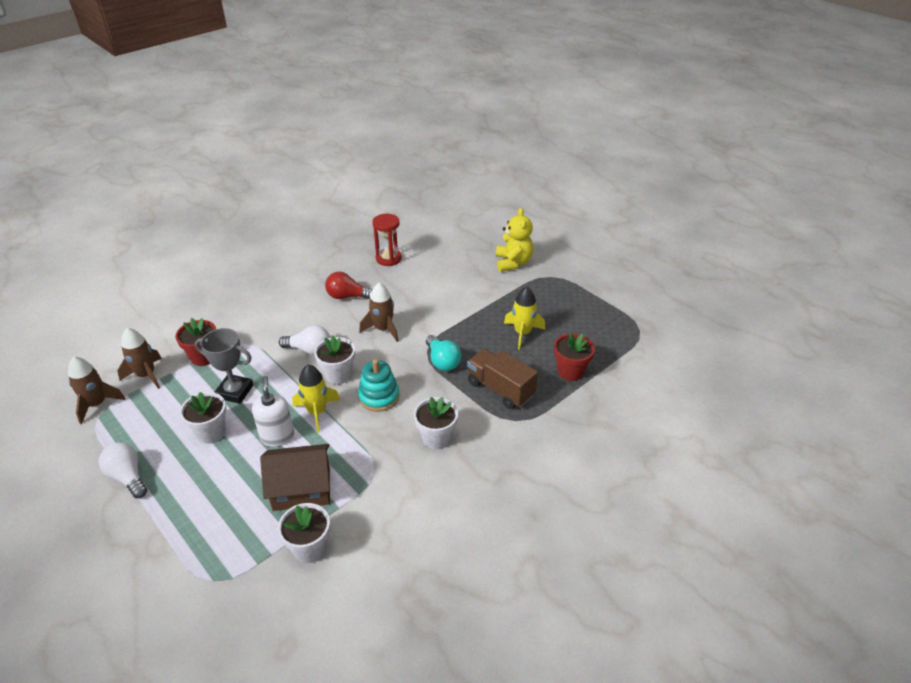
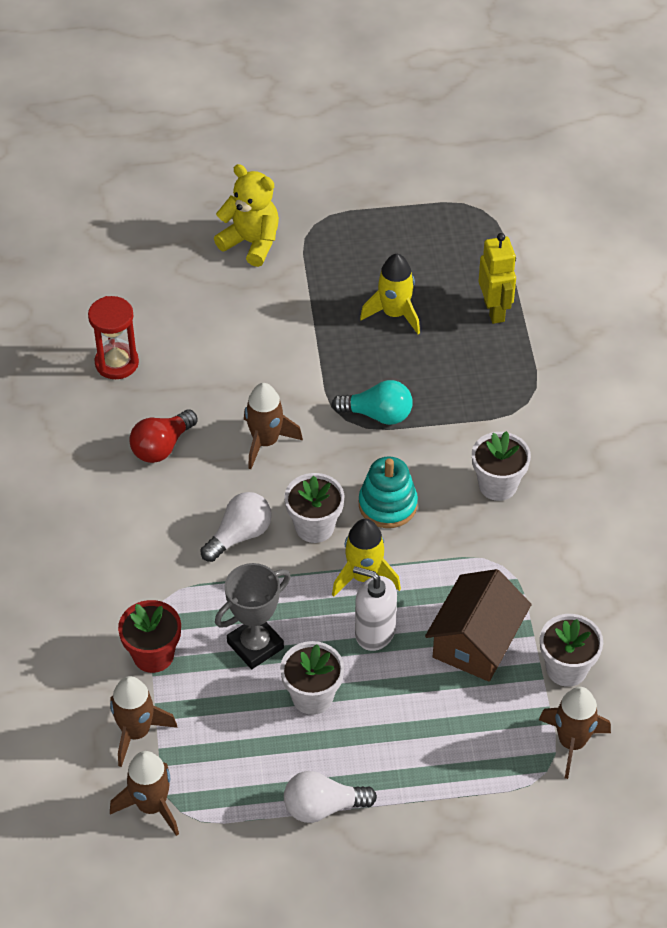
camera: 55 degrees left, 10 degrees up
brown truck [467,349,538,409] -> none
red flower pot [554,333,595,381] -> yellow robot [478,233,516,324]
none -> brown rocket [539,687,611,779]

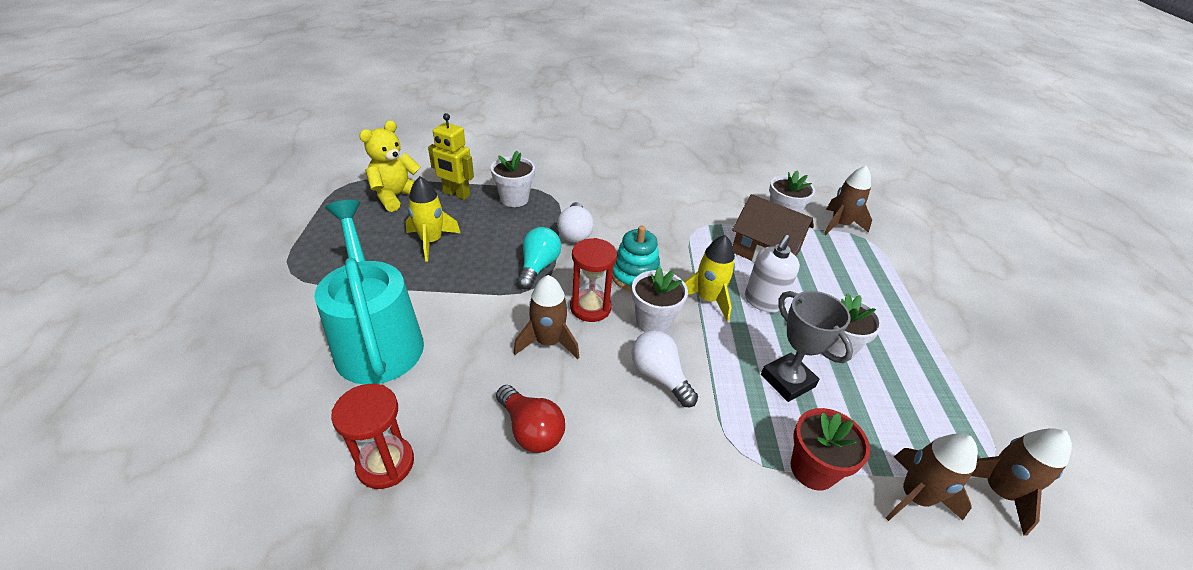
camera: 85 degrees left, 10 degrees down
yellow teddy bear [214,164,279,267] -> yellow teddy bear moved to [359,121,421,212]
white light bulb [284,771,377,823] -> white light bulb moved to [557,202,594,243]
white flower pot [472,431,531,501] -> white flower pot moved to [491,151,535,207]
yellow robot [478,233,516,324] -> yellow robot turned 150 degrees counterclockwise [428,113,474,200]
none -> turquoise watering can [314,200,424,384]
none -> red hourglass [570,238,617,322]

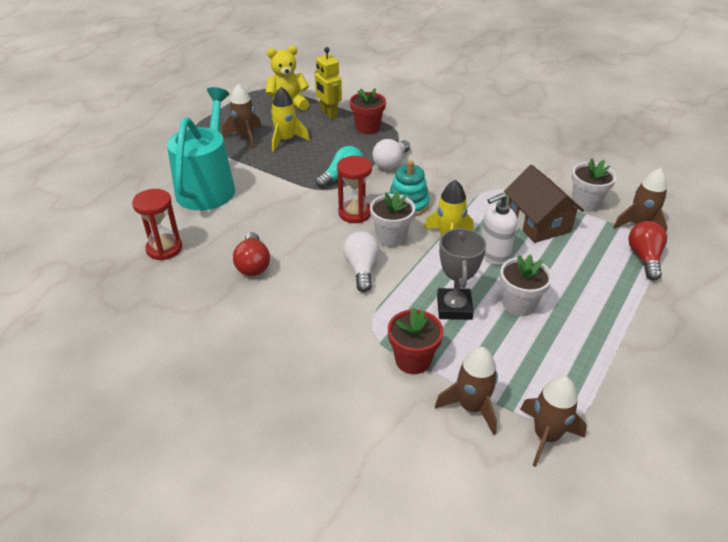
camera: 35 degrees right, 0 degrees up
white flower pot [491,151,535,207] -> red flower pot [350,88,386,134]
brown rocket [514,275,579,359] -> brown rocket moved to [222,84,262,149]
none -> red light bulb [628,221,667,281]

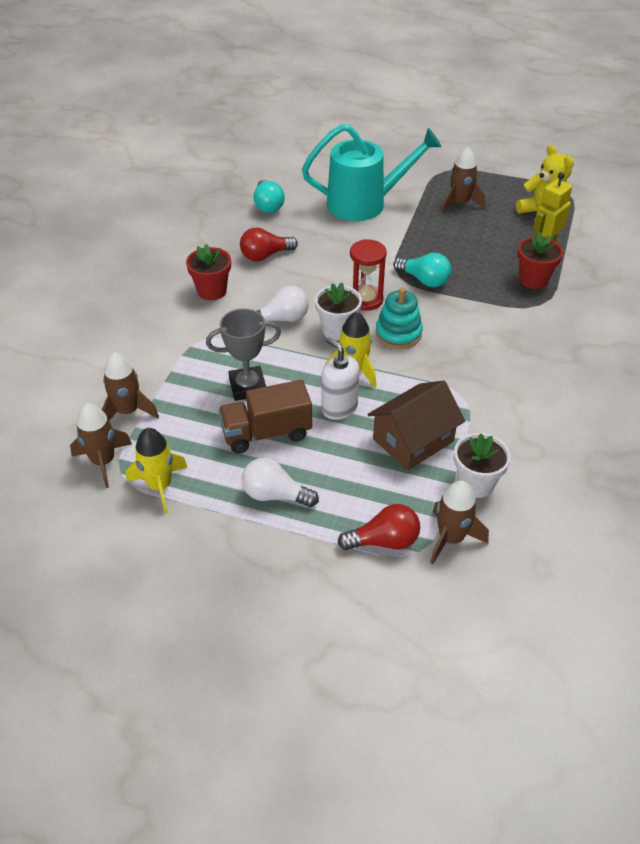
camera: 75 degrees right, 5 degrees up
red hourglass [132,189,182,260] -> turquoise light bulb [254,179,285,213]
yellow rocket [271,87,310,152] -> yellow rocket moved to [126,428,188,514]
white light bulb [372,139,410,170] -> white light bulb moved to [242,458,319,507]
red flower pot [388,308,443,374] -> red flower pot moved to [186,244,231,300]
white flower pot [500,254,552,316] -> brown truck [218,380,312,454]

